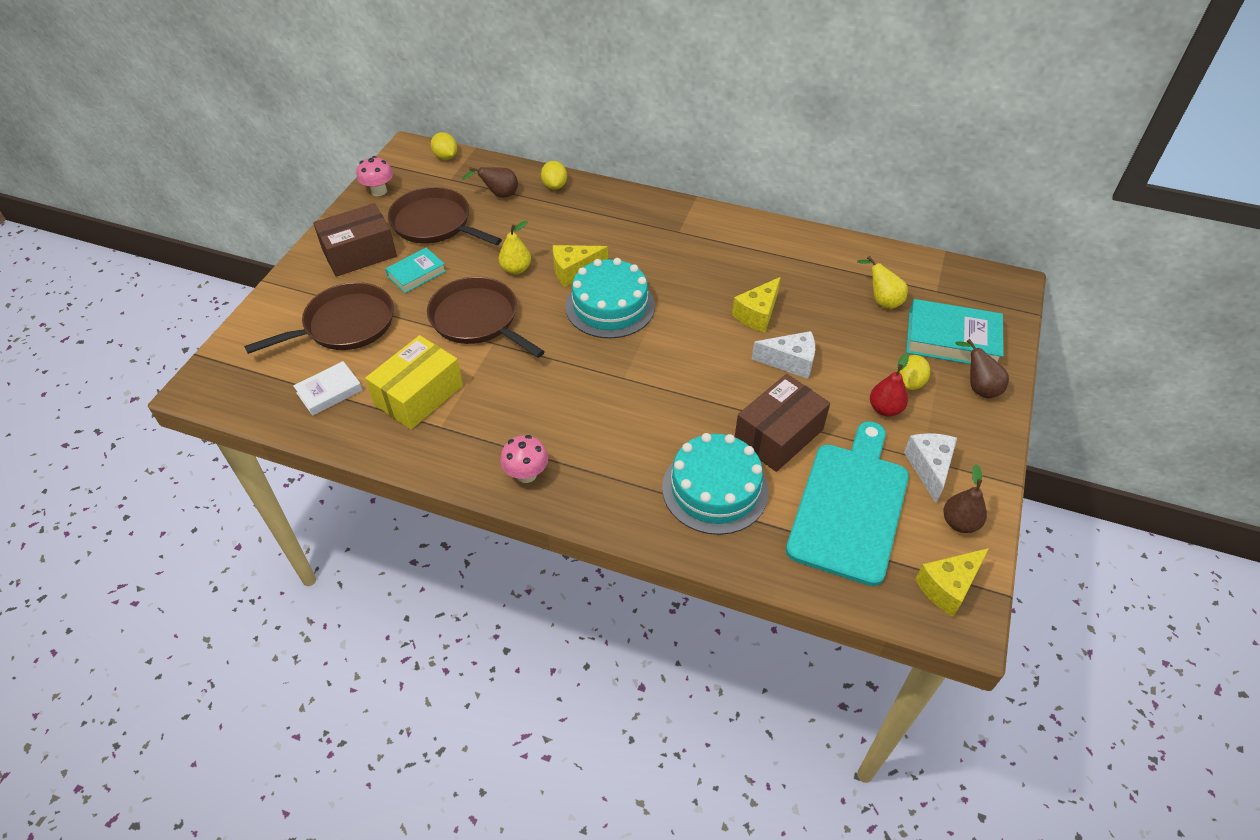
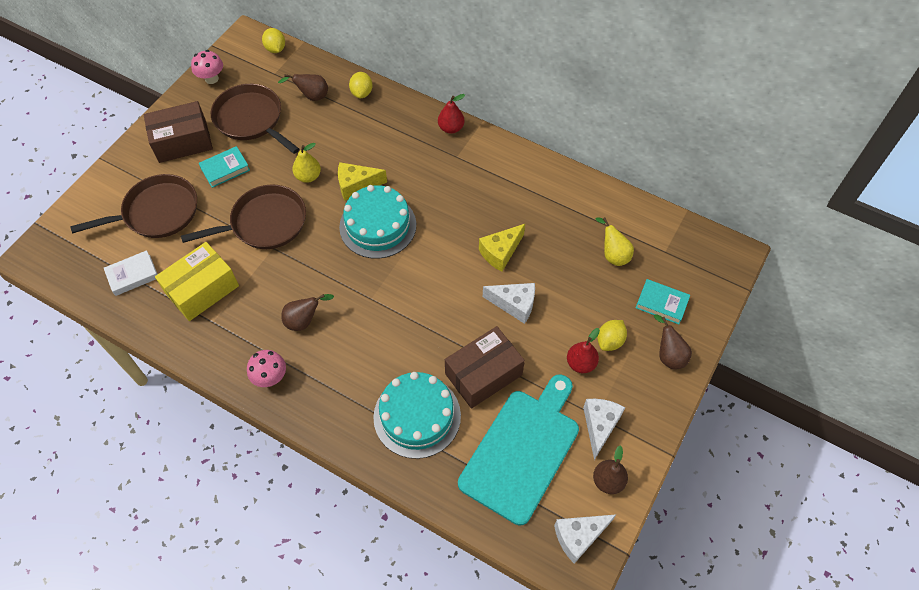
camera: 10 degrees right, 10 degrees up
brown pan [427,277,545,358] -> brown pan turned 105 degrees clockwise [181,184,306,249]
turquoise book [906,299,1004,364] -> turquoise book [636,279,690,324], size x0.59
yellow cheese [915,548,989,617] -> white cheese [554,514,617,564]
none -> brown pear [281,294,334,331]
none -> red pear [438,94,465,134]

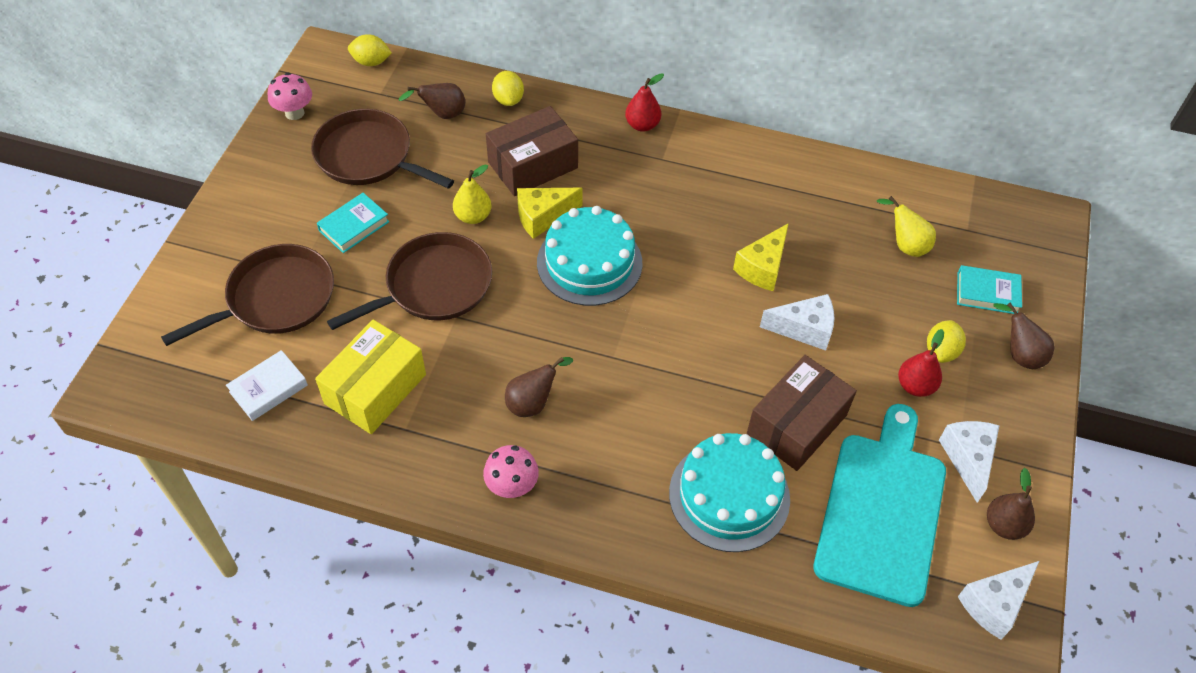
camera: 15 degrees left, 5 degrees down
brown box [144,101,213,163] -> brown box moved to [486,106,578,196]
yellow lemon [262,28,285,53] -> yellow lemon turned 45 degrees counterclockwise [348,34,392,66]

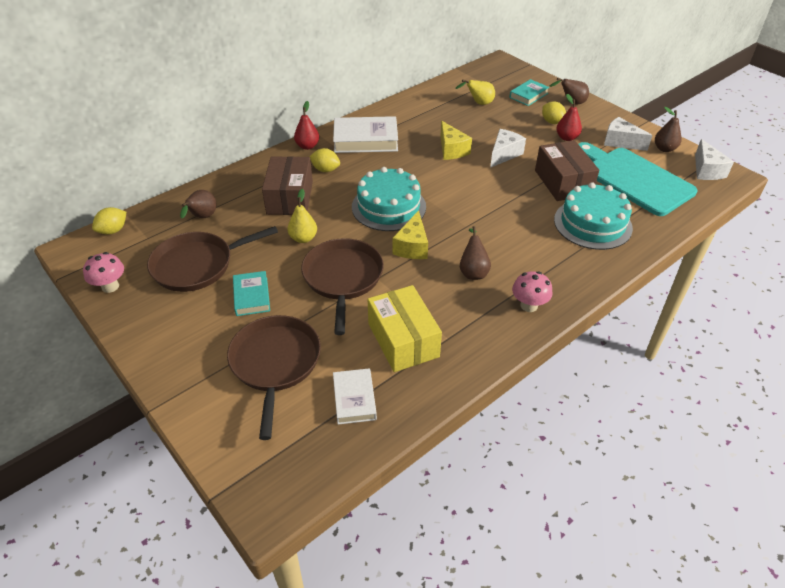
camera: 55 degrees left, 10 degrees down
yellow lemon [492,71,524,106] -> yellow lemon moved to [309,148,340,172]
yellow cheese [517,188,583,239] -> yellow cheese moved to [392,210,428,259]
none -> white book [333,116,398,153]

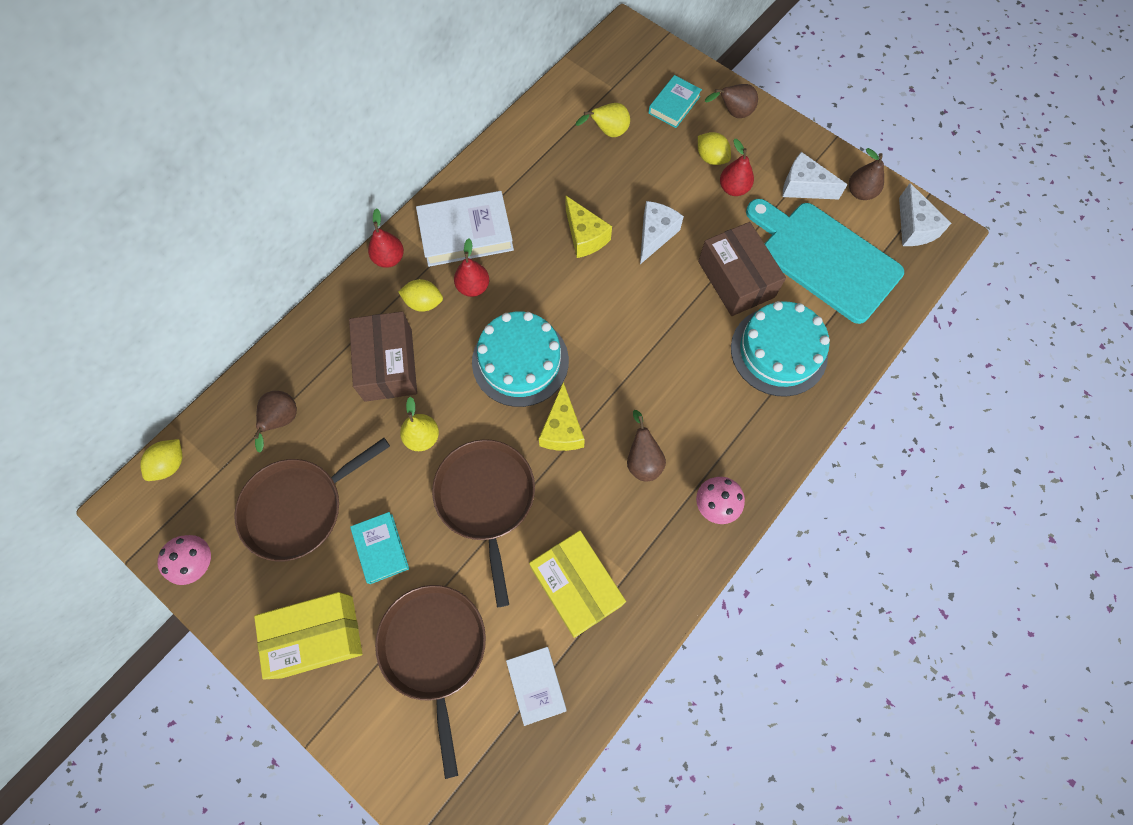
camera: 10 degrees left, 25 degrees up
none -> yellow box [254,592,363,679]
none -> red pear [454,239,489,297]

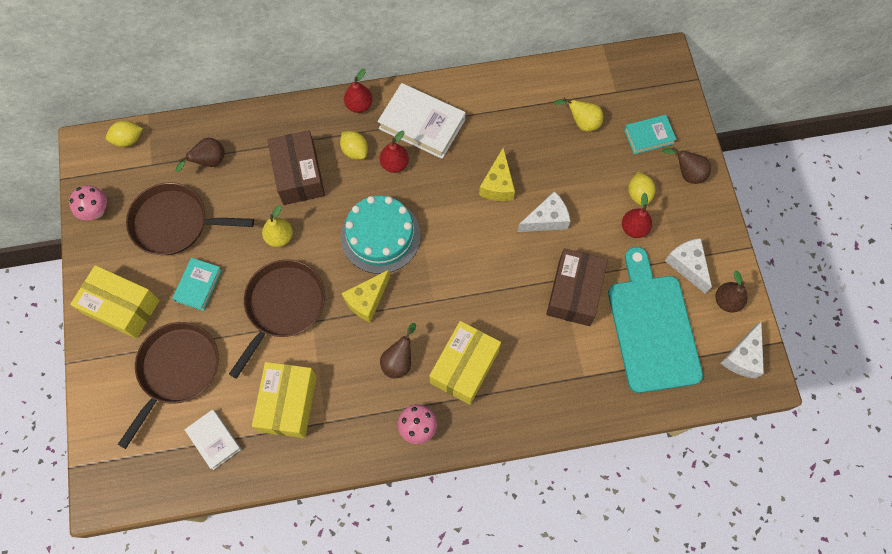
camera: 40 degrees right, 0 degrees up
brown box [349,311,417,402] -> brown box turned 45 degrees counterclockwise [267,130,325,205]
white book [506,647,567,726] -> white book turned 60 degrees counterclockwise [185,409,241,470]
turquoise cake [731,301,830,397] -> none
none -> yellow box [429,321,501,405]

